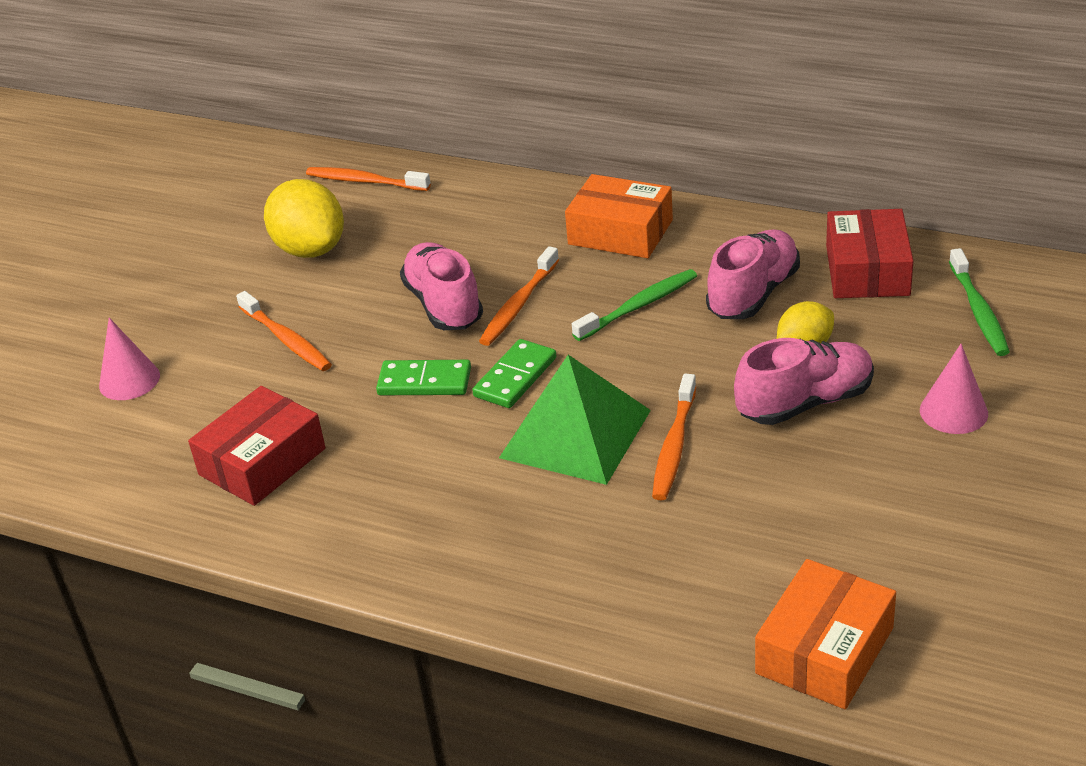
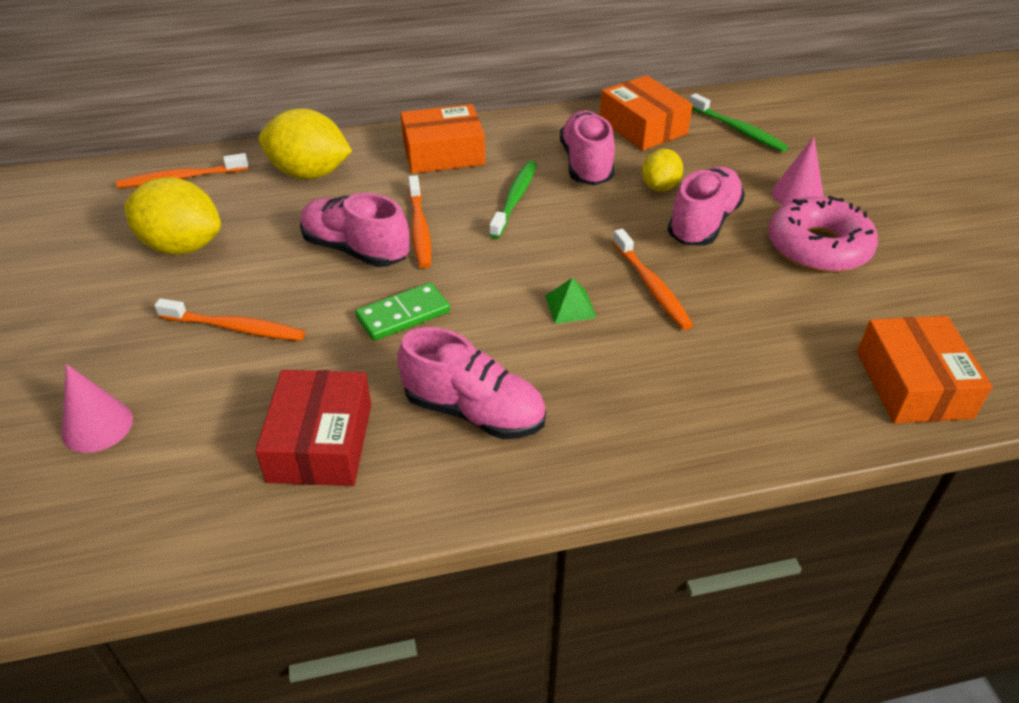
camera: 40 degrees left, 5 degrees up
green domino [472,339,556,408] -> none
green pyramid [499,355,651,485] -> green pyramid [545,278,597,324], size x0.41
red box [826,209,913,298] -> orange box [600,75,693,150]
none -> yellow lemon [259,108,352,179]
none -> pink shoe [397,327,546,439]
none -> pink donut [768,196,878,273]

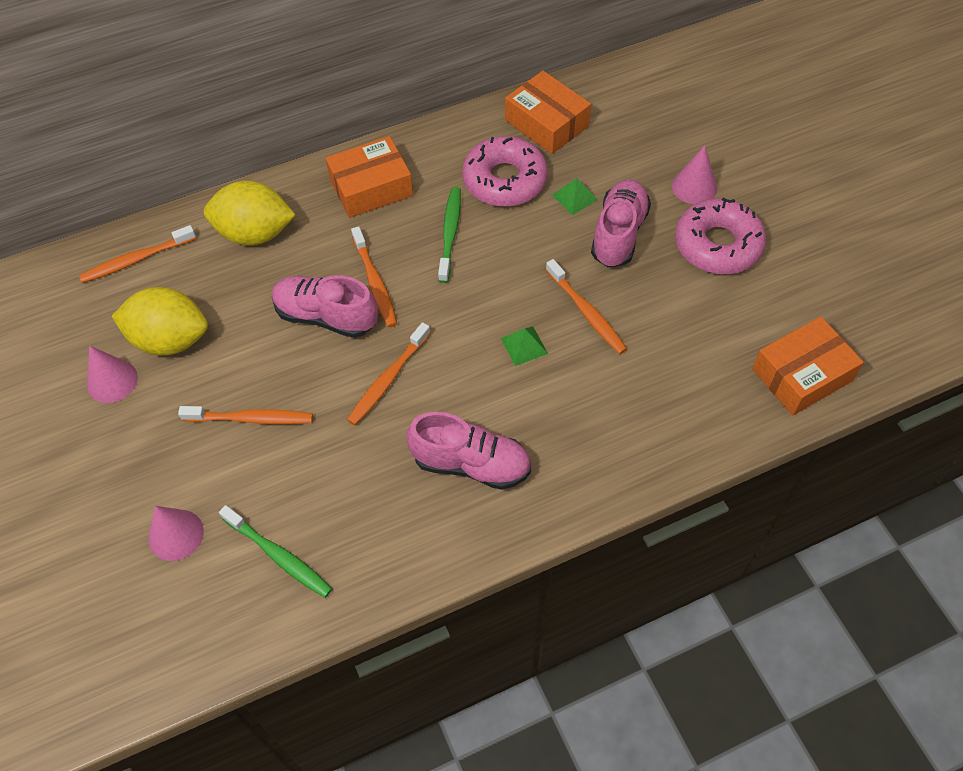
camera: 10 degrees left, 15 degrees up
red box [256,370,371,486] -> none
green domino [355,282,450,341] -> orange toothbrush [347,322,431,425]
pink shoe [560,110,615,185] -> pink donut [462,136,548,207]
yellow lemon [642,149,683,192] -> green pyramid [552,178,598,215]
green toothbrush [689,93,788,152] -> green toothbrush moved to [219,505,332,598]
orange box [857,316,993,424] -> orange box turned 75 degrees clockwise [752,316,864,416]
none -> pink cone [87,346,138,403]

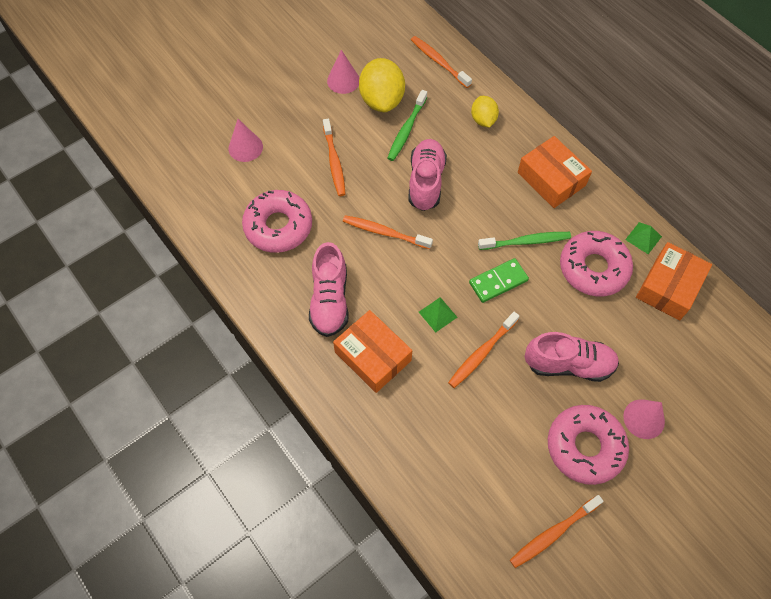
camera: 75 degrees right, 5 degrees up
yellow lemon [204,180,296,246] -> yellow lemon [471,96,499,127], size x0.58
green toothbrush [219,505,332,598] -> green toothbrush moved to [388,90,427,161]
orange toothbrush [351,226,397,327] -> orange toothbrush moved to [510,495,604,568]
green pyramid [552,178,598,215] -> green pyramid moved to [625,222,662,254]
orange box [752,316,864,416] -> orange box moved to [333,310,412,393]
none -> pink donut [242,190,312,253]
none -> green domino [469,258,529,303]

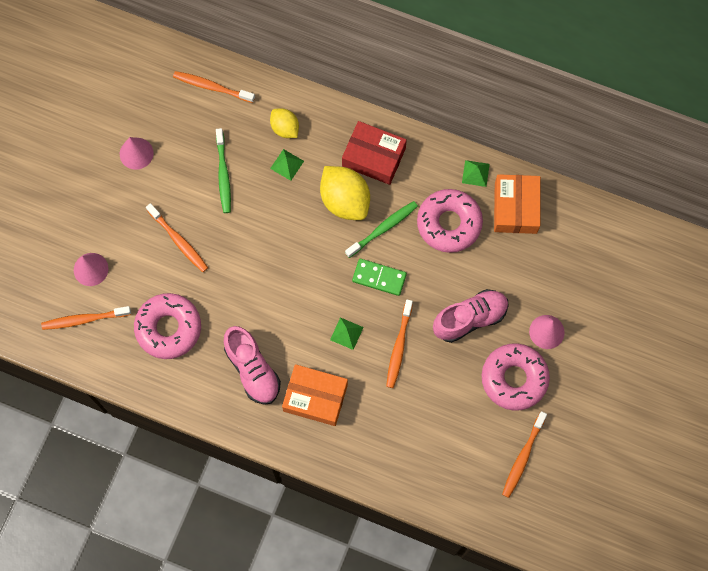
camera: 30 degrees left, 10 degrees up
orange toothbrush [343,215,433,249] -> orange toothbrush moved to [41,306,131,330]
yellow lemon [359,58,405,112] -> yellow lemon moved to [320,166,370,220]
pink shoe [408,139,447,211] -> none
green domino [469,258,529,303] -> green domino turned 75 degrees clockwise [352,259,407,296]
orange box [518,136,592,208] -> red box [342,121,407,185]
none -> green pyramid [270,149,304,181]

